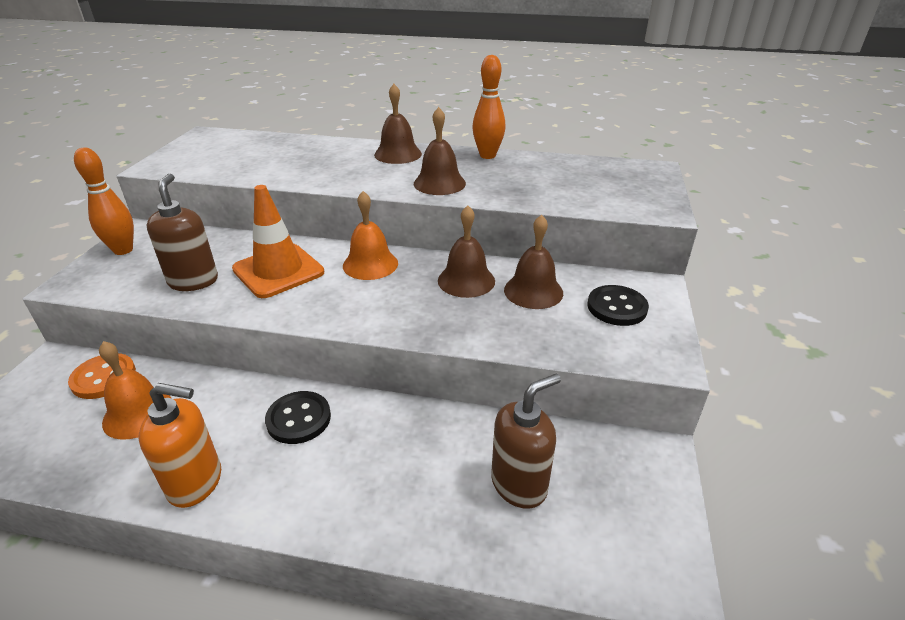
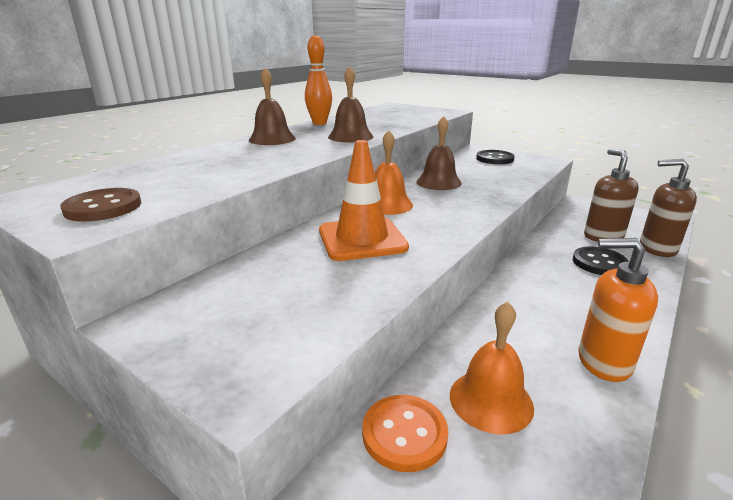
camera: 65 degrees left, 10 degrees down
orange bowling pin [74,147,134,255] -> none
orange soap dispenser [138,383,221,508] -> orange soap dispenser turned 105 degrees counterclockwise [578,238,658,382]
brown soap dispenser [147,173,218,291] -> brown soap dispenser moved to [640,159,697,257]
black button [265,391,331,444] -> black button moved to [573,247,629,275]
brown bell [504,215,563,309] -> none
none -> brown button [60,188,141,222]

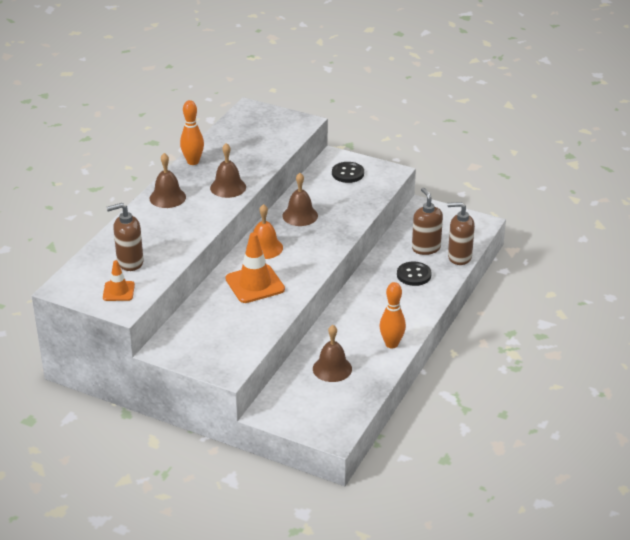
camera: 10 degrees left, 10 degrees up
brown button [60,188,141,222] -> orange traffic cone [103,260,135,301]
orange button [362,395,448,472] -> none
orange bell [450,301,534,434] -> brown bell [313,325,352,382]
orange soap dispenser [578,238,658,382] -> orange bowling pin [380,282,406,348]
none -> brown soap dispenser [107,203,144,271]

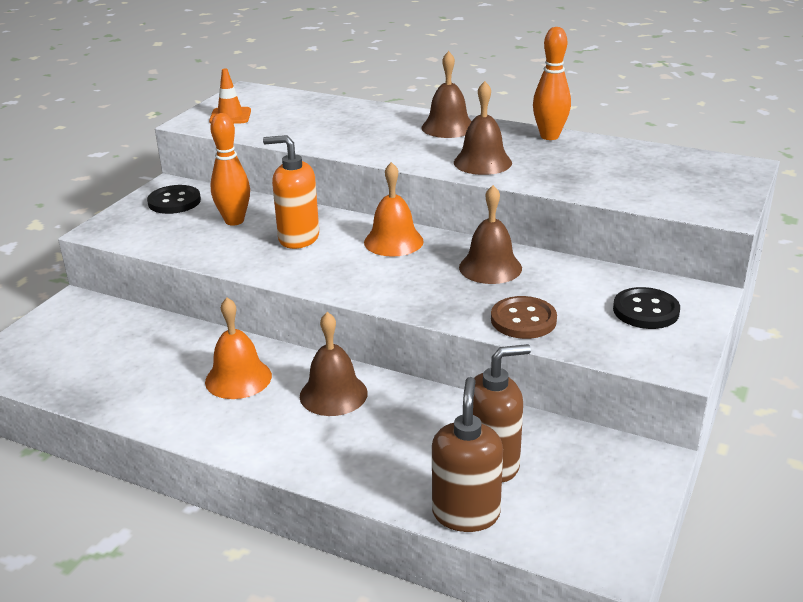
camera: 90 degrees right, 5 degrees down
brown soap dispenser [107,203,144,271] -> none
orange traffic cone [225,232,285,303] -> orange soap dispenser [263,135,319,249]
brown bell [313,325,352,382] -> brown bell moved to [300,312,368,416]
orange bowling pin [380,282,406,348] -> orange bowling pin moved to [210,113,250,225]
black button [397,262,431,286] -> black button moved to [147,185,201,214]
none -> orange bell [205,298,272,399]
none -> brown button [491,296,557,339]

